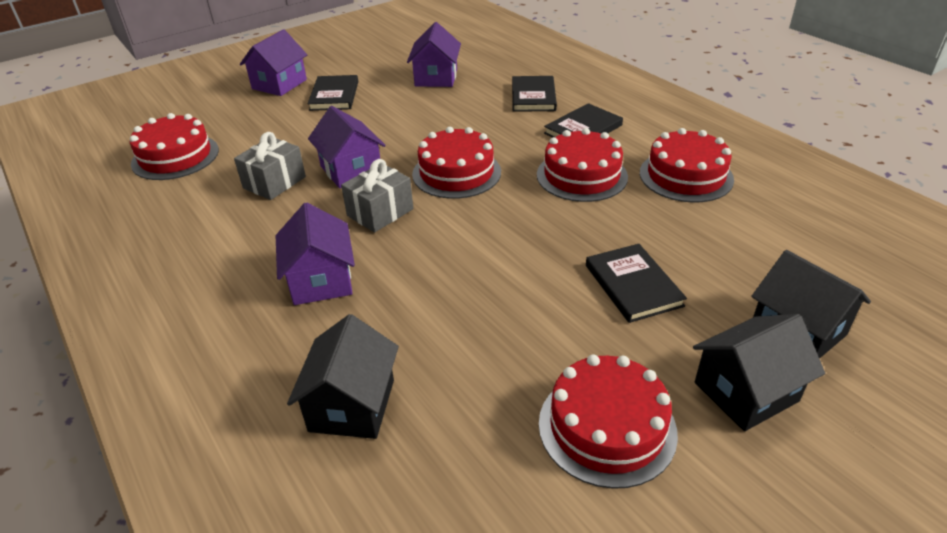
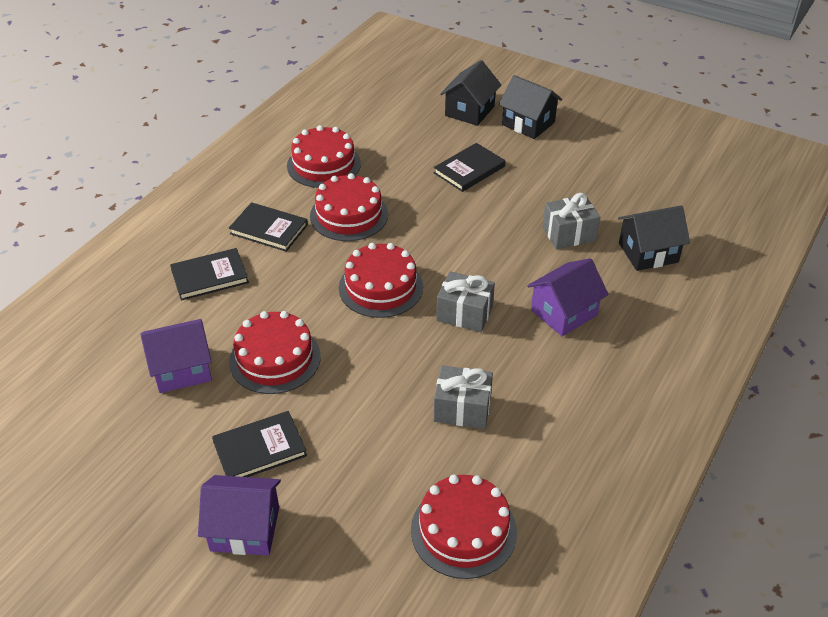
camera: 115 degrees left, 5 degrees up
purple house [308,106,386,188] -> none
red cake [539,355,678,489] -> red cake moved to [229,311,321,394]
none -> grey gift [542,193,600,249]

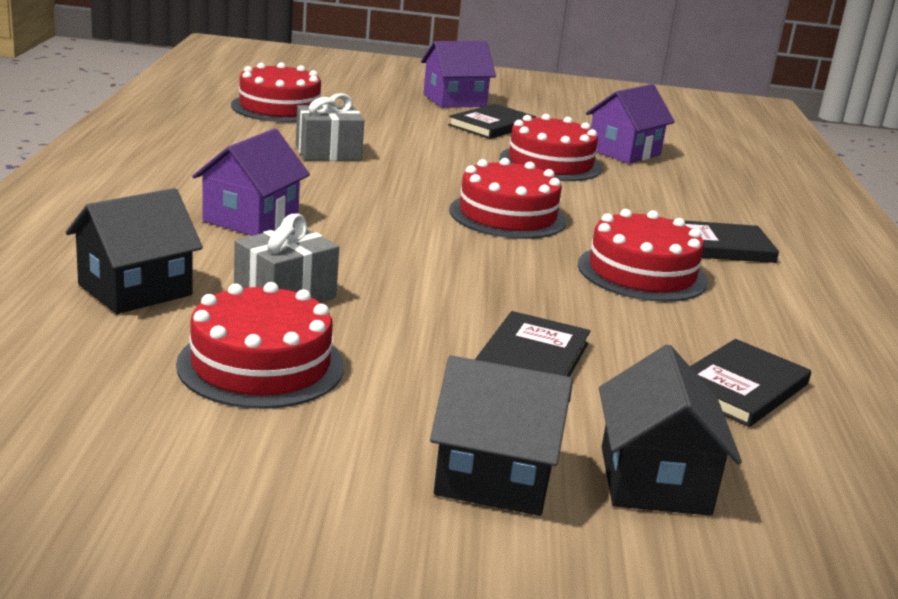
camera: 150 degrees right, 20 degrees down
black book [170,248,249,301] -> black book moved to [690,339,811,427]
red cake [287,125,361,188] -> red cake moved to [176,282,344,409]
grey gift [436,271,495,332] -> none

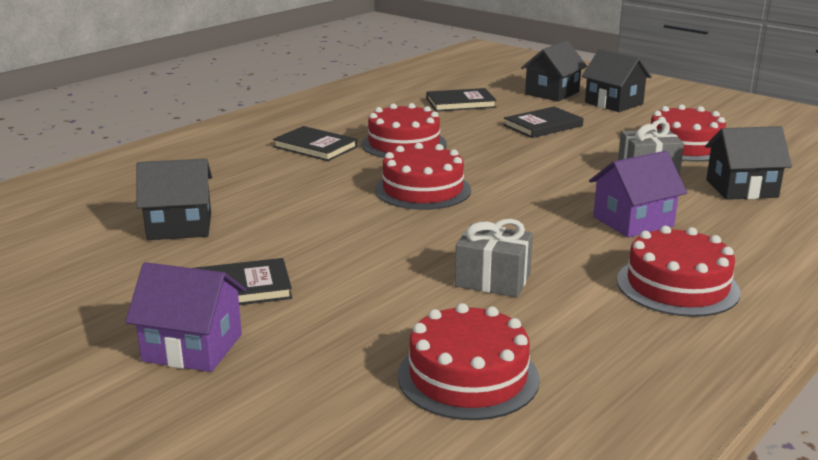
camera: 140 degrees left, 0 degrees up
red cake [500,114,602,181] -> red cake moved to [617,226,741,317]
purple house [586,84,675,164] -> black house [136,159,212,240]

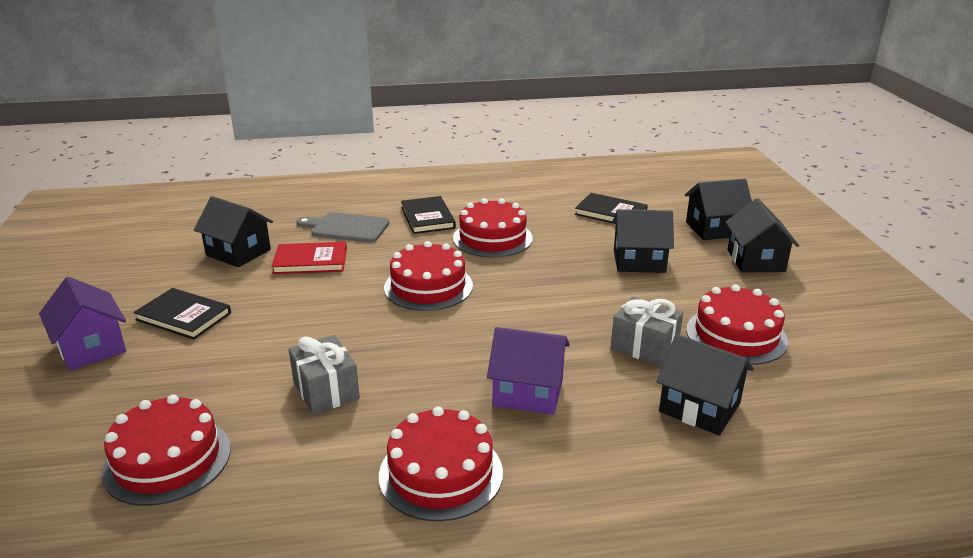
camera: 40 degrees right, 5 degrees up
black book [504,107,584,138] -> black house [612,209,674,273]
none -> red book [271,242,347,274]
none -> grey cutting board [296,212,390,242]

